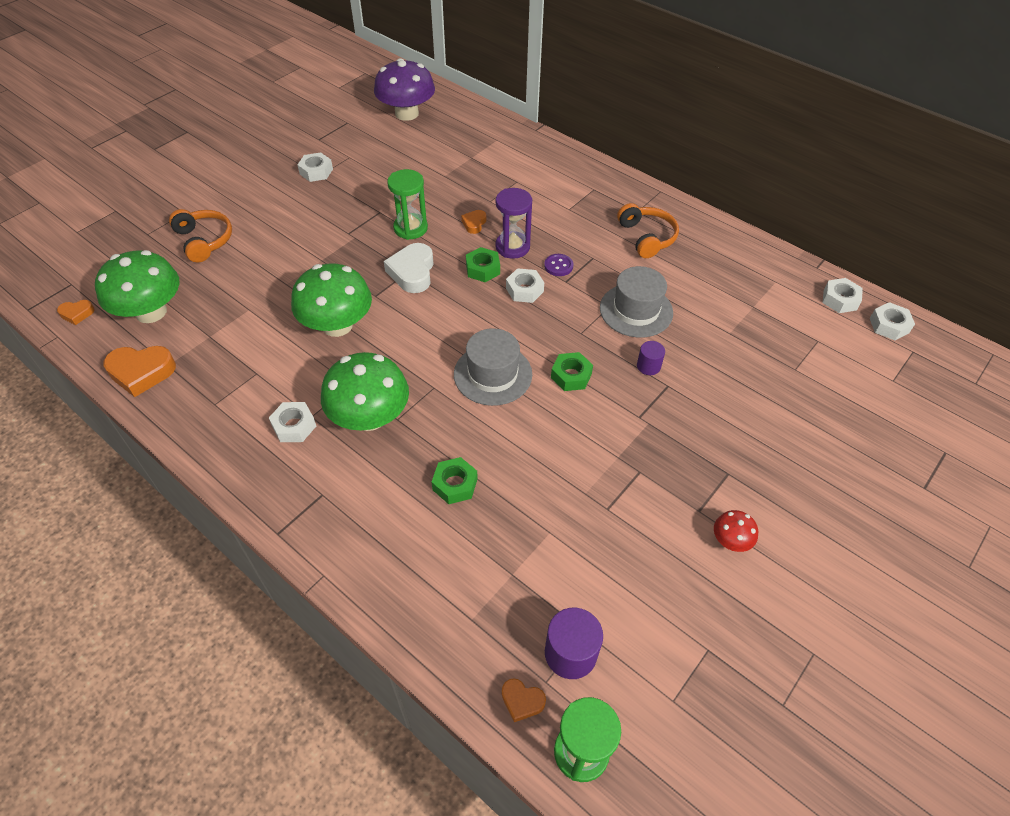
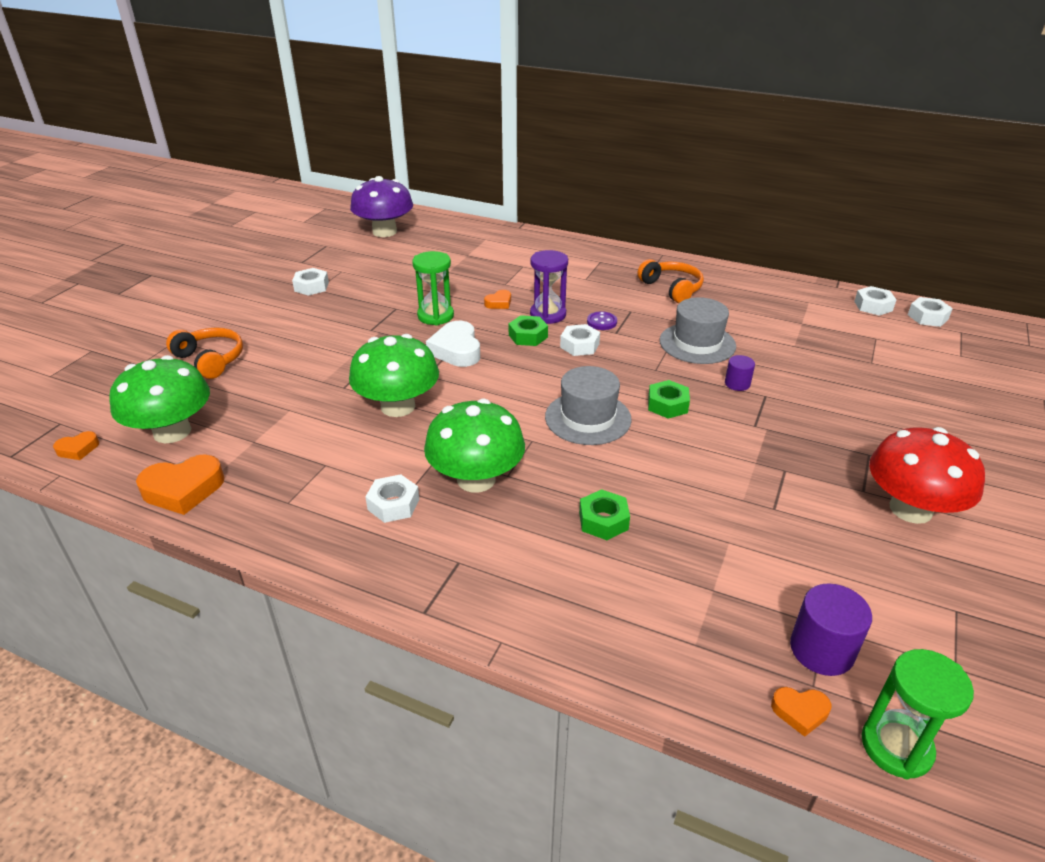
camera: 15 degrees left, 15 degrees down
orange heart [461,210,486,234] -> orange heart turned 135 degrees counterclockwise [484,290,511,309]
red mushroom [714,510,758,552] -> red mushroom [869,427,985,524], size x2.18

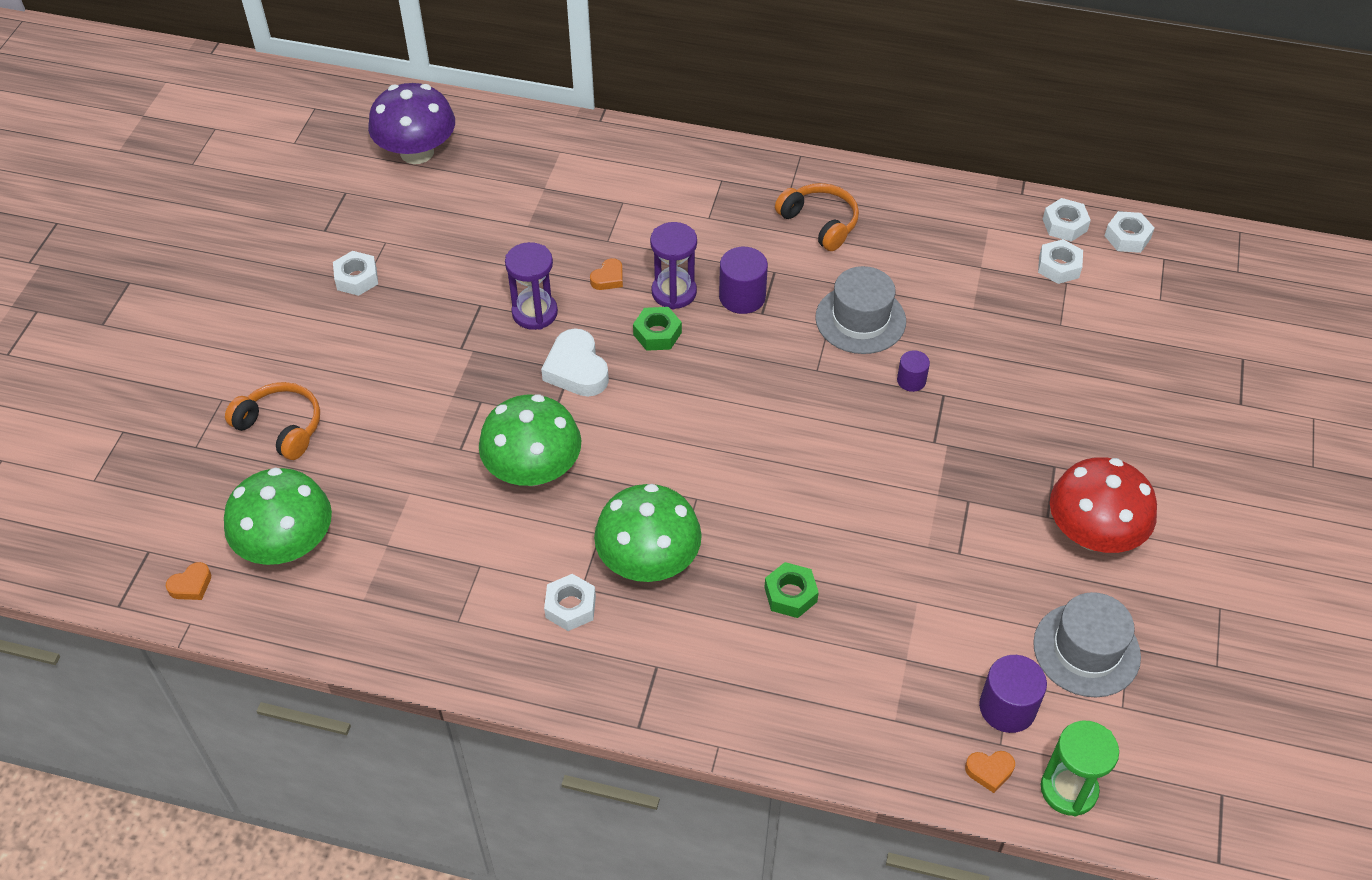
camera: 10 degrees left, 15 degrees up
orange heart [136,455,225,515] -> none
green hourglass [412,251,454,325] -> purple hourglass [505,242,558,330]
grey hat [545,366,632,445] -> grey hat moved to [1033,592,1141,697]
white nut [560,324,600,356] -> white nut moved to [1038,239,1083,284]
purple button [587,311,617,330] -> purple cylinder [719,247,768,314]
green nut [648,380,690,419] -> none

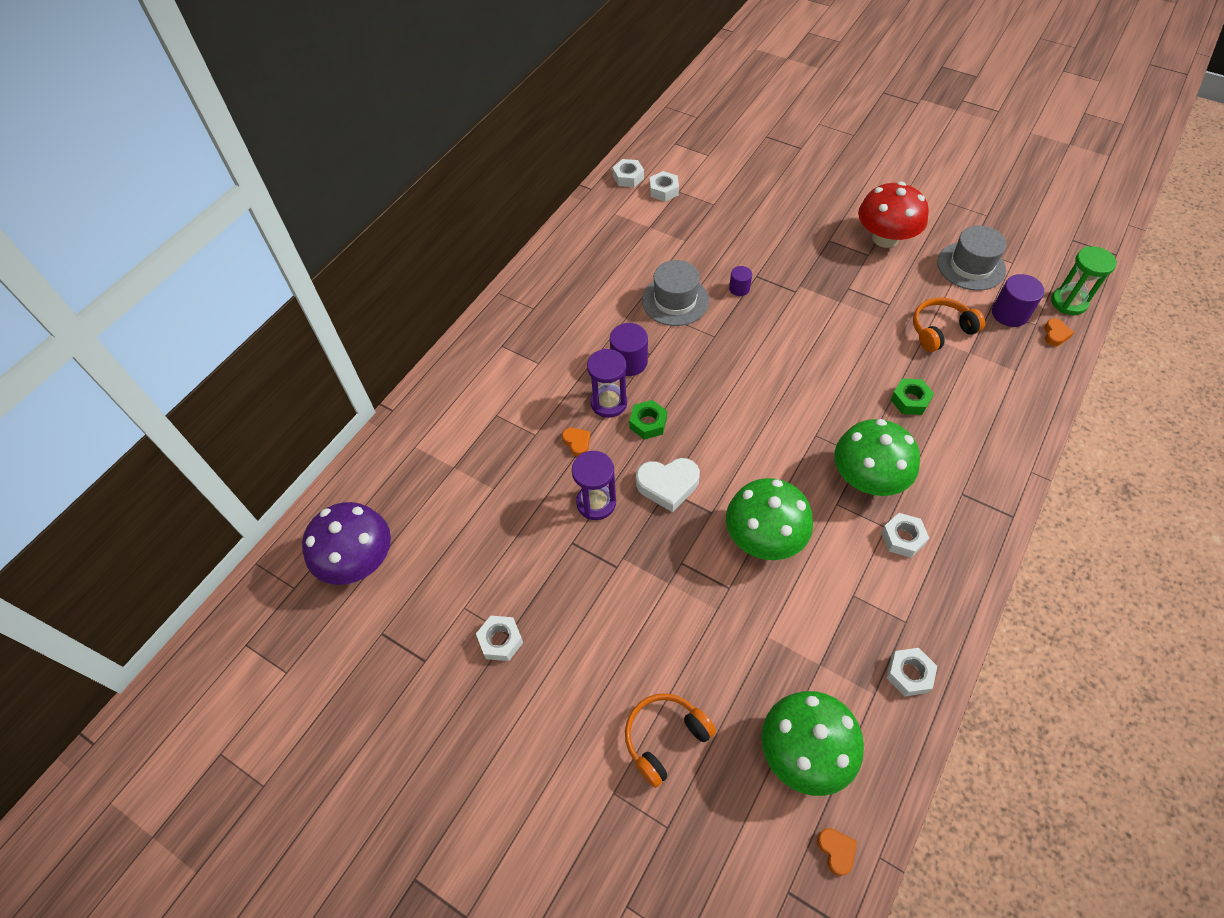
camera: 70 degrees left, 5 degrees up
orange headphones [775,183,859,251] -> orange headphones moved to [913,297,985,352]
white nut [1104,211,1154,253] -> white nut moved to [886,648,937,697]

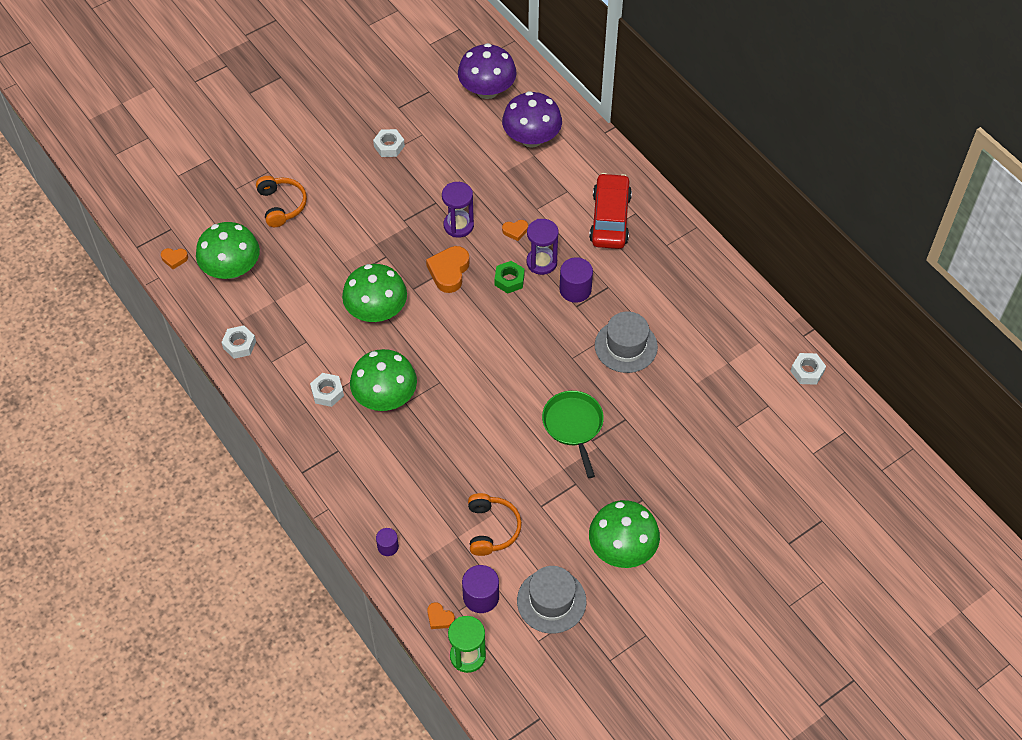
camera: 110 degrees right, 0 degrees up
white heart [636,458,700,512] -> orange heart [426,246,470,293]
white nut [650,171,679,202] -> none
purple cylinder [729,266,752,296] -> purple cylinder moved to [376,528,399,556]
red mushroom [858,182,929,248] -> green mushroom [589,500,660,568]
green nut [890,378,934,415] -> none
none -> purple mushroom [502,91,562,148]
none -> green pan [542,391,604,478]
none -> red car [589,173,632,249]

